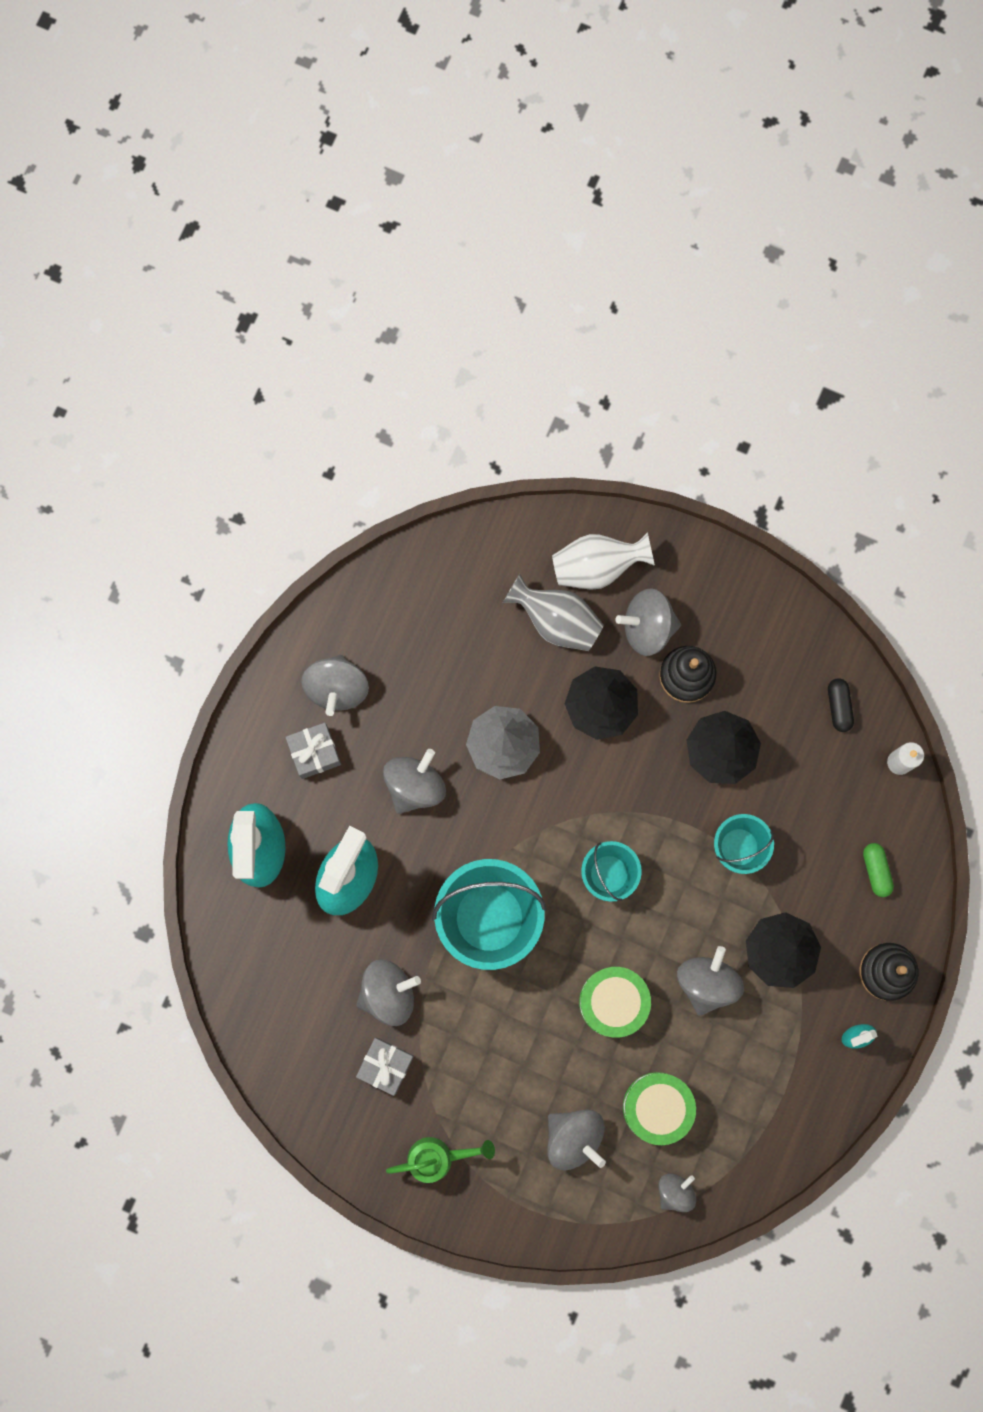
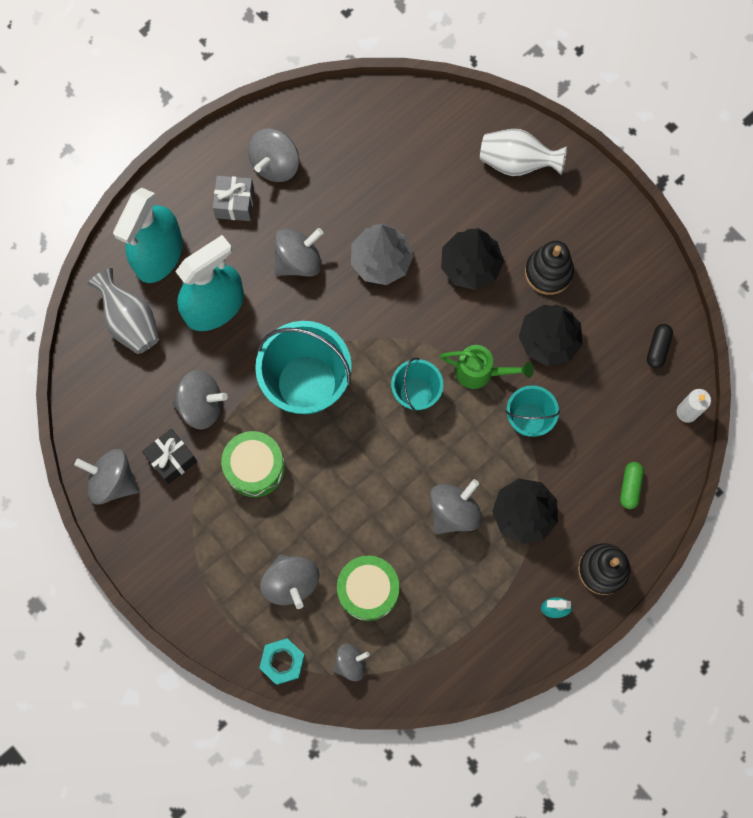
camera: 25 degrees right, 5 degrees down
grey gift [356,1038,414,1096] -> black gift [142,429,197,484]
green watering can [386,1137,495,1183] -> green watering can moved to [440,345,534,389]
grey vase [503,574,604,651] -> grey vase moved to [87,268,159,354]
green drum [579,967,651,1038] -> green drum moved to [221,431,285,497]
grey spinning top [616,588,681,656] -> grey spinning top moved to [74,449,139,505]
none -> turquoise nut [259,638,305,685]

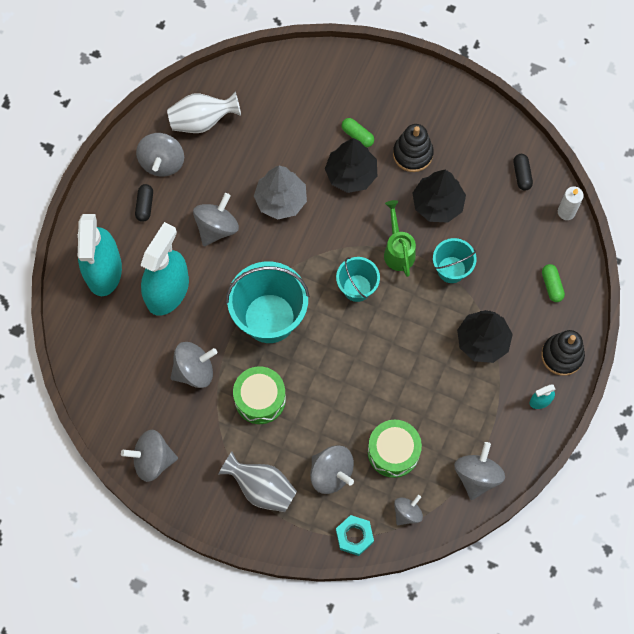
camera: 25 degrees left, 5 degrees down
grey vase [87,268,159,354] -> grey vase moved to [218,452,297,512]
black gift [142,429,197,484] -> none
grey gift [213,176,254,221] -> black capsule [135,184,153,222]
grey spinning top [430,479,482,534] -> grey spinning top moved to [454,442,505,500]
green watering can [440,345,534,389] -> green watering can turned 90 degrees counterclockwise [384,200,416,277]
white vase [480,129,567,176] -> white vase moved to [167,92,241,133]
none -> green capsule [342,118,374,147]

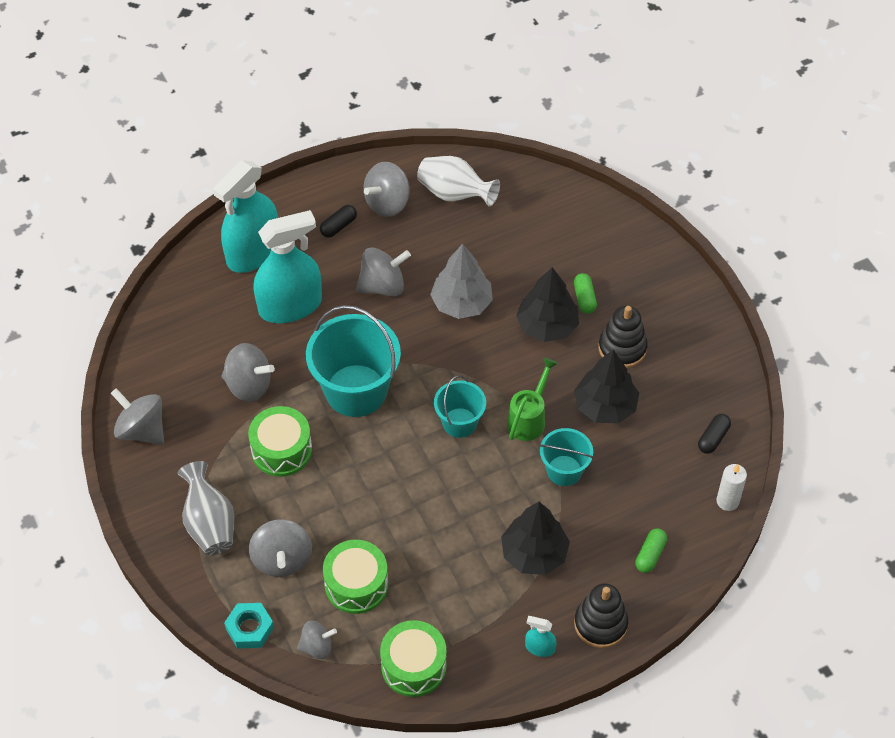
camera: 40 degrees right, 15 degrees down
grey spinning top [454,442,505,500] -> green drum [380,620,447,697]

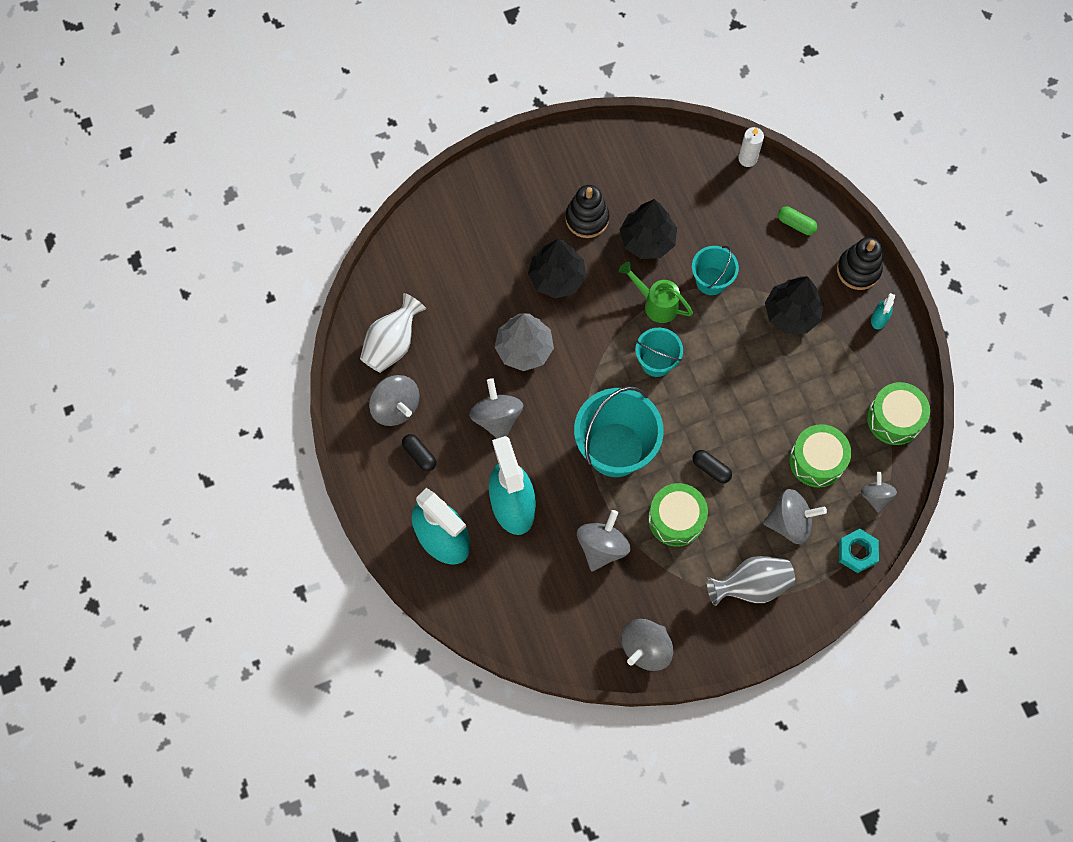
camera: 85 degrees left, 15 degrees up
green capsule [574,273,597,314] -> none
black capsule [698,414,731,454] -> black capsule moved to [692,450,732,483]

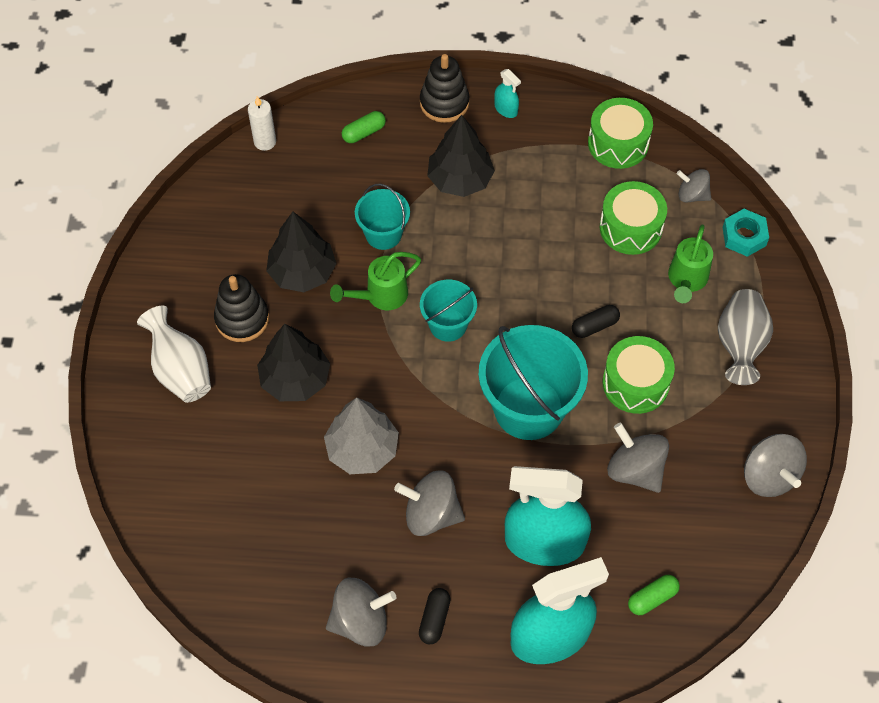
camera: 65 degrees left, 10 degrees down
white vase [360,293,426,373] -> white vase moved to [137,306,211,403]
black capsule [402,434,436,471] -> black capsule turned 60 degrees counterclockwise [419,588,451,644]
grey spinning top [763,489,827,544] -> green watering can [668,224,713,303]
none -> green capsule [628,575,680,615]

